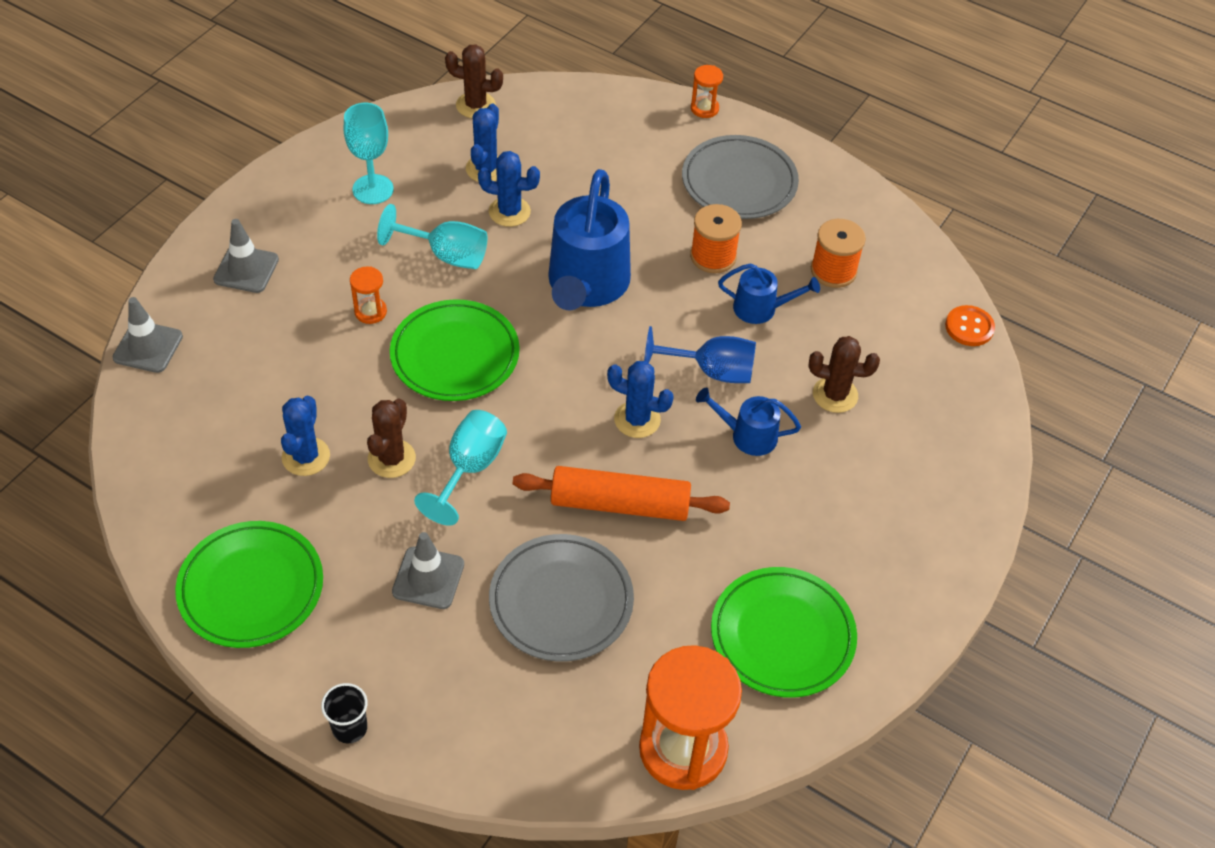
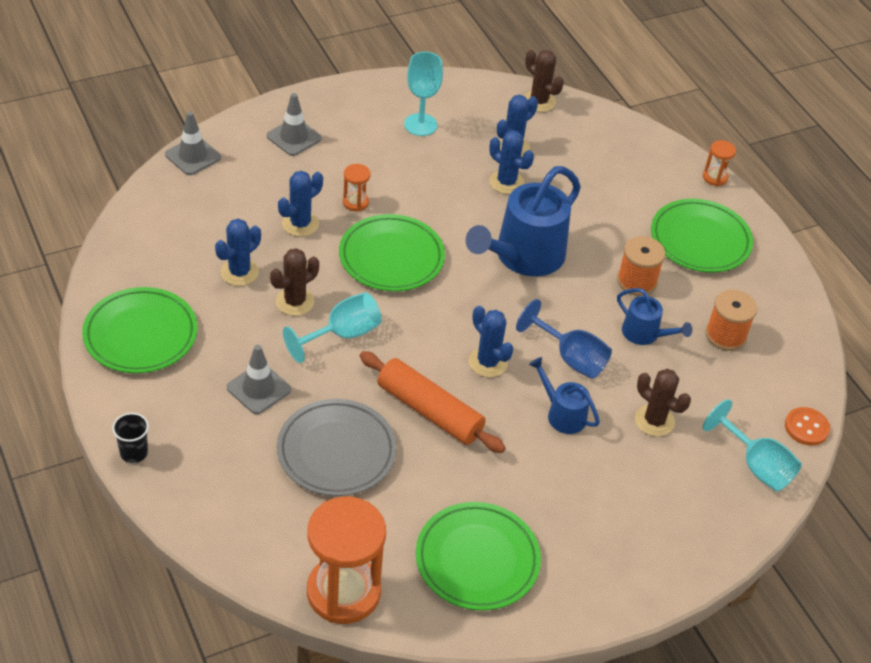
camera: 30 degrees right, 5 degrees down
turquoise goblet [377,204,487,269] -> turquoise goblet moved to [703,399,802,492]
grey plate [682,135,799,219] -> green plate [651,199,753,273]
none -> blue cactus [278,171,323,237]

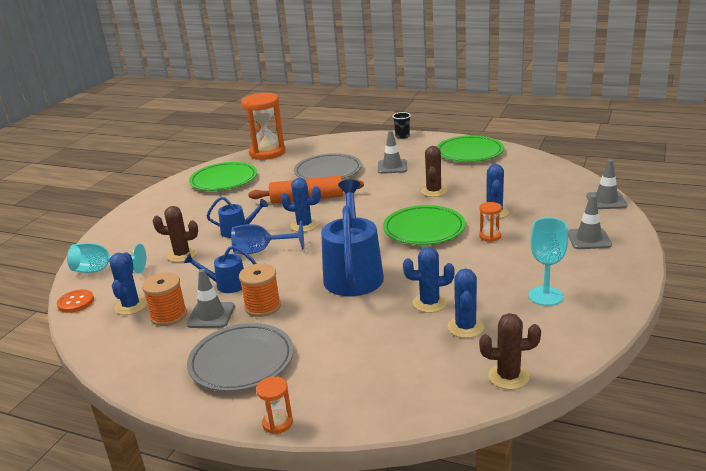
camera: 145 degrees right, 20 degrees down
blue cactus [215,219,261,286] -> blue cactus moved to [109,252,147,315]
turquoise goblet [283,292,382,363] -> none
green plate [651,199,753,273] -> grey plate [187,323,294,392]
none -> grey traffic cone [187,269,235,328]

